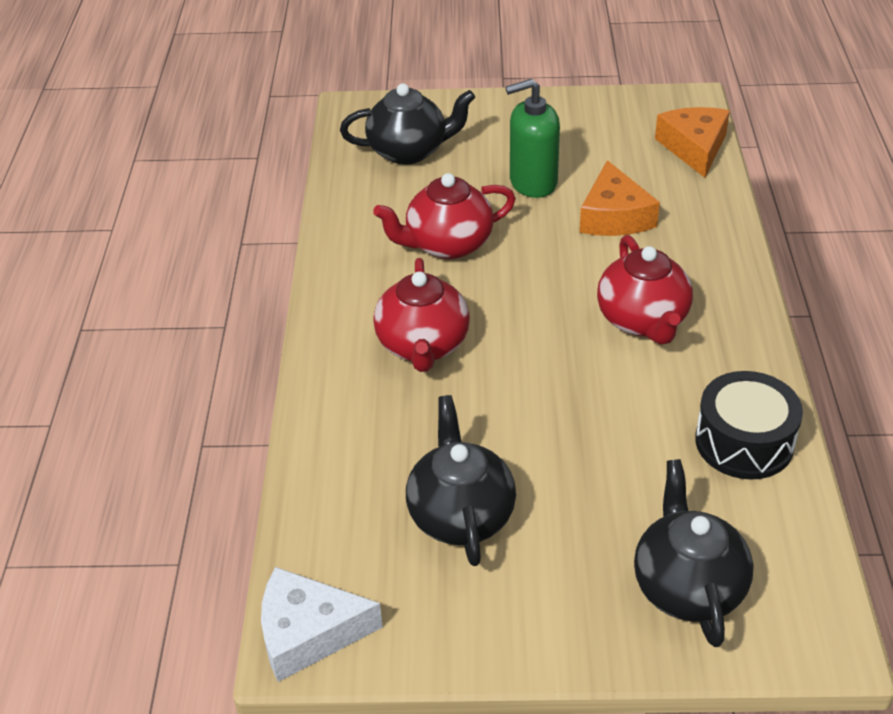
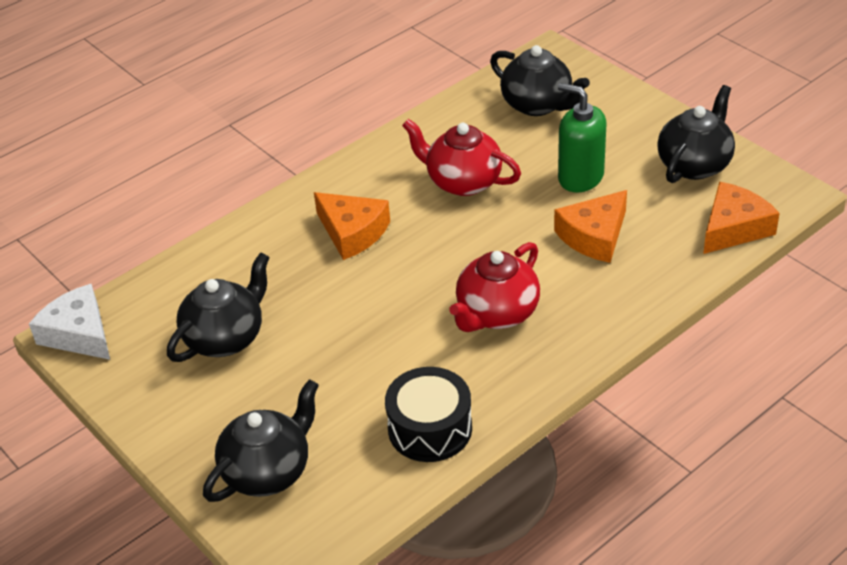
camera: 50 degrees right, 0 degrees up
red teapot [374,258,470,372] -> orange cheese [314,192,390,260]
none -> black teapot [657,85,735,183]

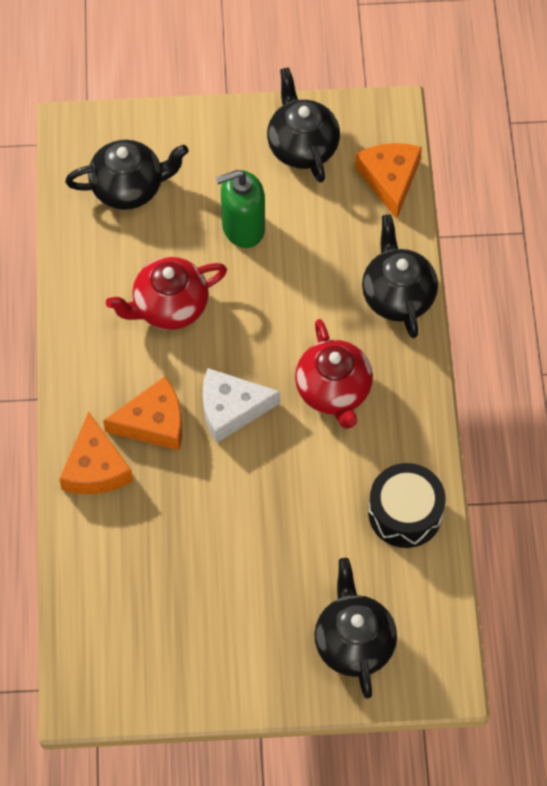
camera: 55 degrees left, 20 degrees up
white cheese [29,284,110,360] -> white cheese moved to [203,368,280,443]
black teapot [167,252,270,362] -> black teapot moved to [362,214,438,338]
orange cheese [554,190,627,263] -> orange cheese moved to [59,412,133,494]

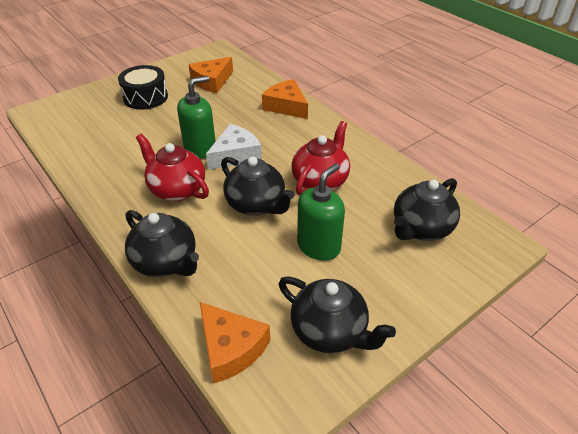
camera: 145 degrees right, 20 degrees down
orange cheese [103,376,182,450] -> orange cheese moved to [188,57,233,93]
black teapot [315,558,397,699] -> black teapot moved to [221,156,295,216]
black drum [368,463,446,548] -> black drum moved to [118,65,168,110]
none -> green soap dispenser [177,76,216,159]

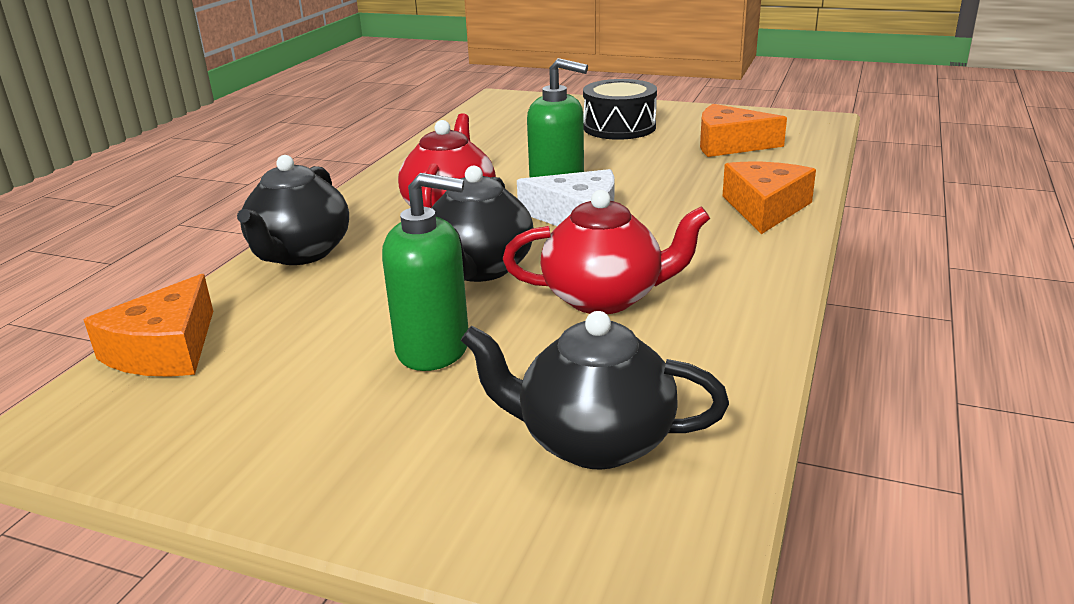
camera: 60 degrees right, 15 degrees down
black teapot [279,276,396,353] -> none

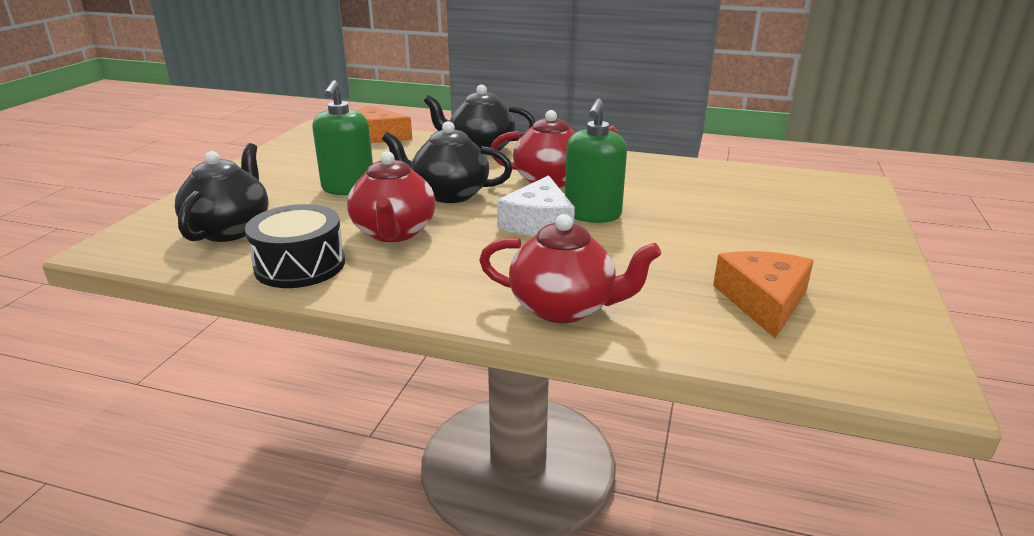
camera: 85 degrees right, 0 degrees up
black drum [583,79,657,140] -> black drum moved to [245,204,345,288]
orange cheese [723,162,816,234] -> red teapot [479,214,661,323]

